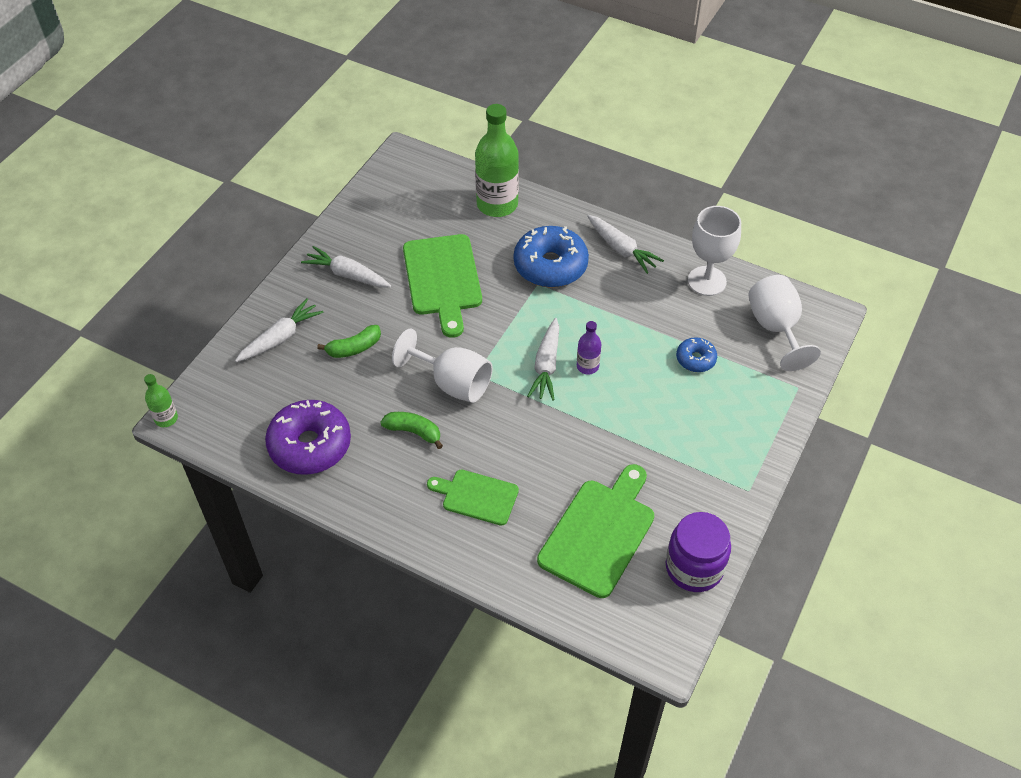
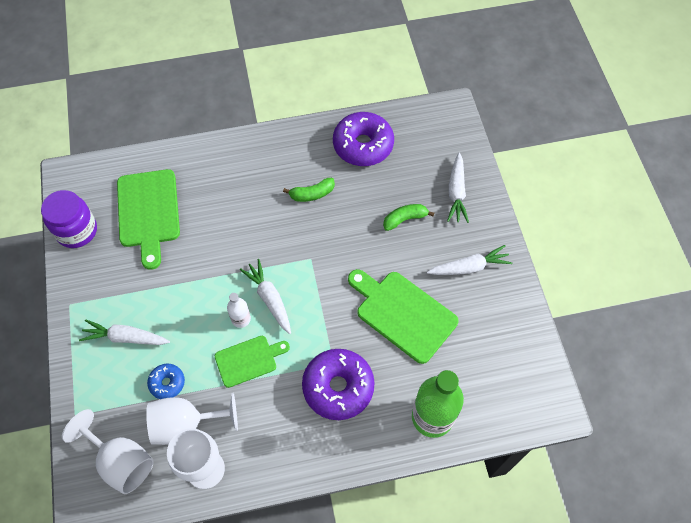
camera: 140 degrees right, 10 degrees up
green bottle [144,374,178,427] -> none
green banana [317,325,381,358] -> green banana turned 45 degrees clockwise [383,204,434,231]
white goblet [392,328,493,403] -> white goblet moved to [146,393,238,445]
green cutting board [427,470,519,526] -> green cutting board moved to [215,336,290,388]
blue donut [514,226,589,288] -> purple donut [302,349,375,420]
purple bottle [577,321,601,374] -> white bottle [227,293,251,328]
white carrot [587,215,664,274] -> white carrot moved to [79,319,170,345]

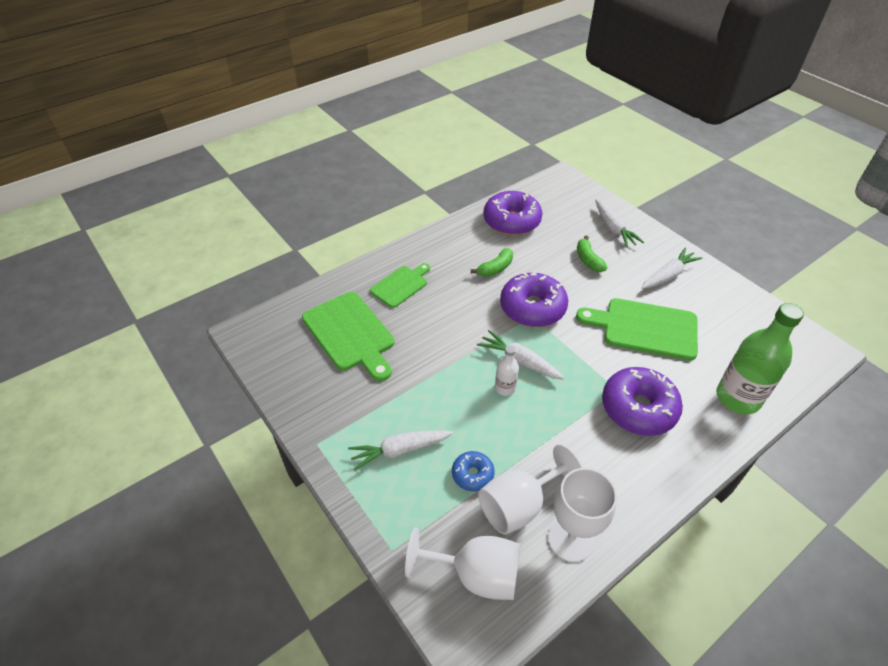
camera: 25 degrees left, 15 degrees down
purple jar [41,190,97,248] -> none
green cutting board [215,336,290,388] -> green cutting board moved to [370,263,430,308]
green banana [383,204,434,231] -> green banana turned 60 degrees counterclockwise [577,236,607,272]
none -> purple donut [500,272,568,327]

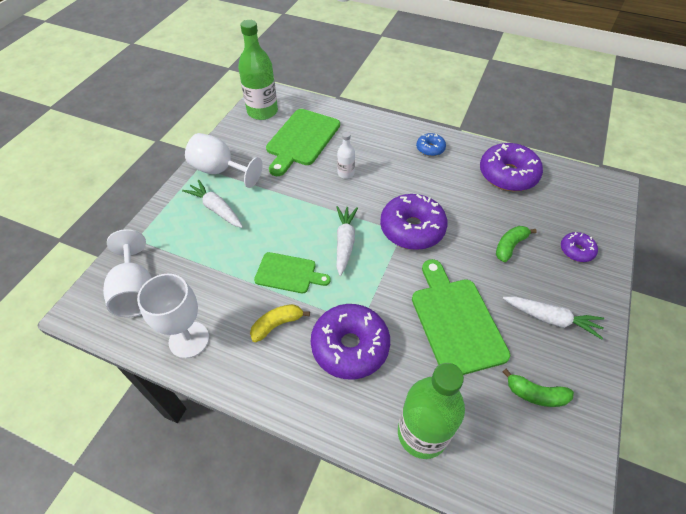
camera: 60 degrees right, 5 degrees up
green cutting board [370,263,430,308] -> green cutting board moved to [254,252,331,293]
blue donut [452,451,494,491] -> blue donut moved to [416,133,446,156]
green banana [471,248,513,277] -> green banana moved to [503,369,574,407]
white goblet [478,444,583,535] -> white goblet moved to [185,133,263,188]
white bottle [495,345,519,396] -> white bottle moved to [337,132,355,179]
white carrot [595,199,644,248] -> purple donut [561,232,598,262]
none -> green bottle [238,20,278,120]
none -> yellow banana [250,304,310,342]

